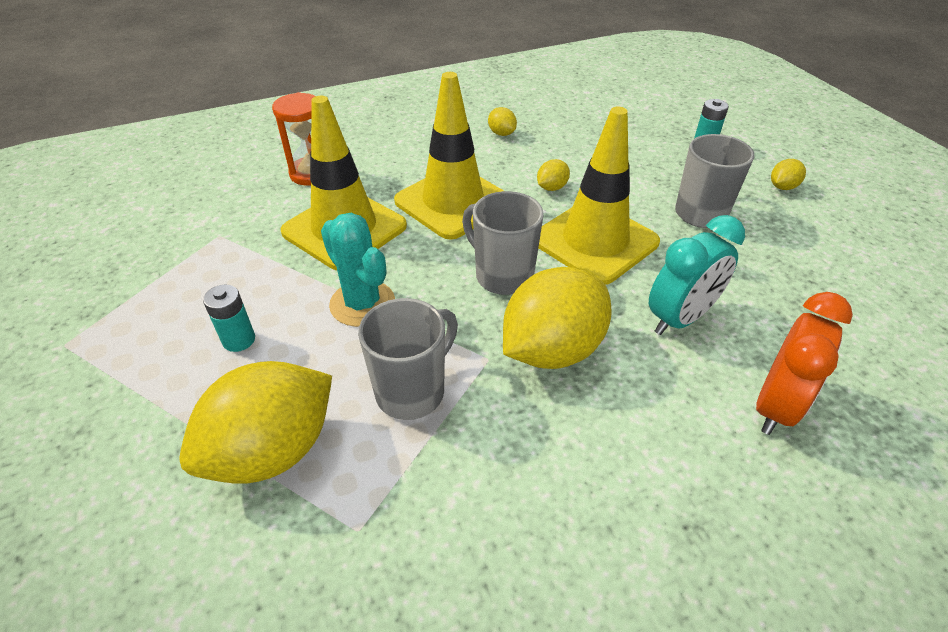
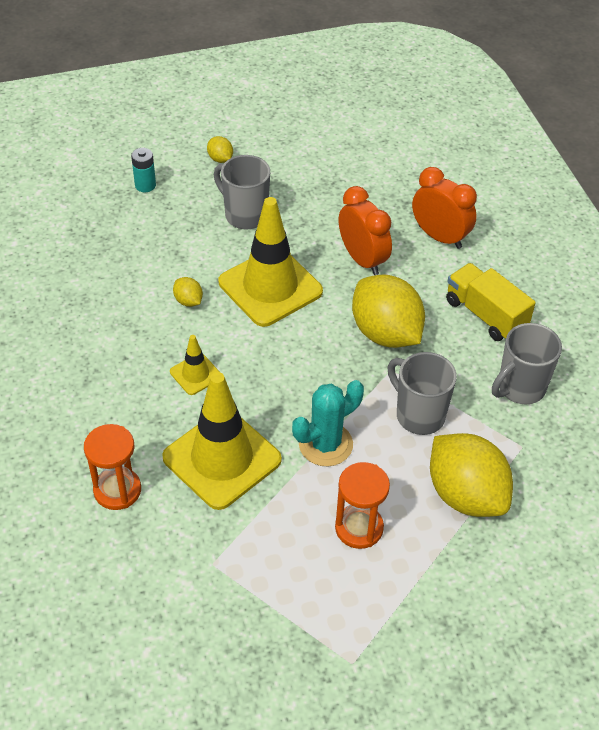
camera: 85 degrees left, 5 degrees up
turquoise battery [203,285,255,352] -> orange hourglass [335,462,390,549]
yellow traffic cone [394,72,504,240] -> yellow traffic cone [170,335,219,395], size x0.47
grey mug [462,191,544,295] -> grey mug moved to [492,323,562,405]
yellow lemon [488,107,517,136] -> none
turquoise clock [649,215,745,335] -> orange clock [339,186,392,275]
none -> yellow truck [446,263,536,341]

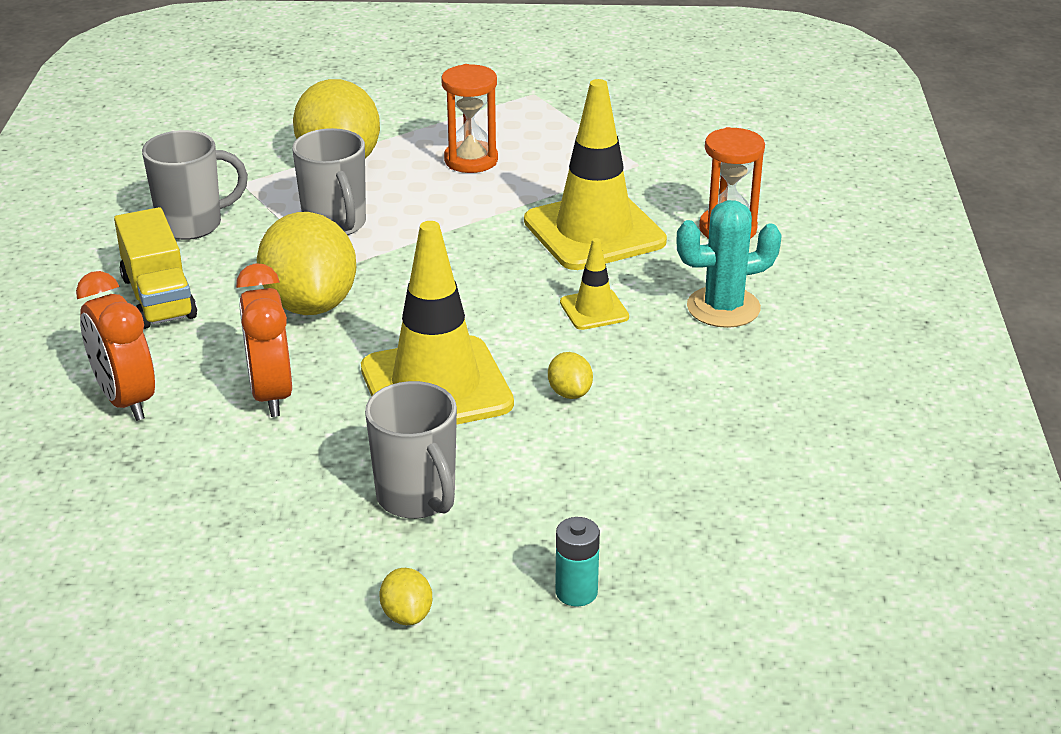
camera: 160 degrees left, 15 degrees down
turquoise cactus [292,380,364,466] -> turquoise cactus moved to [676,200,782,328]

